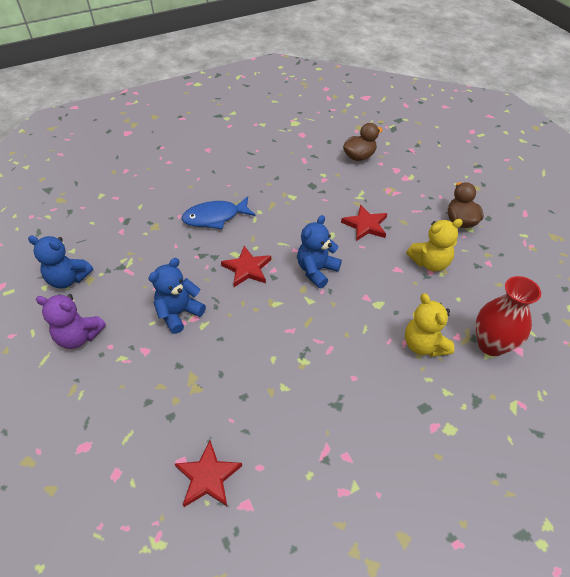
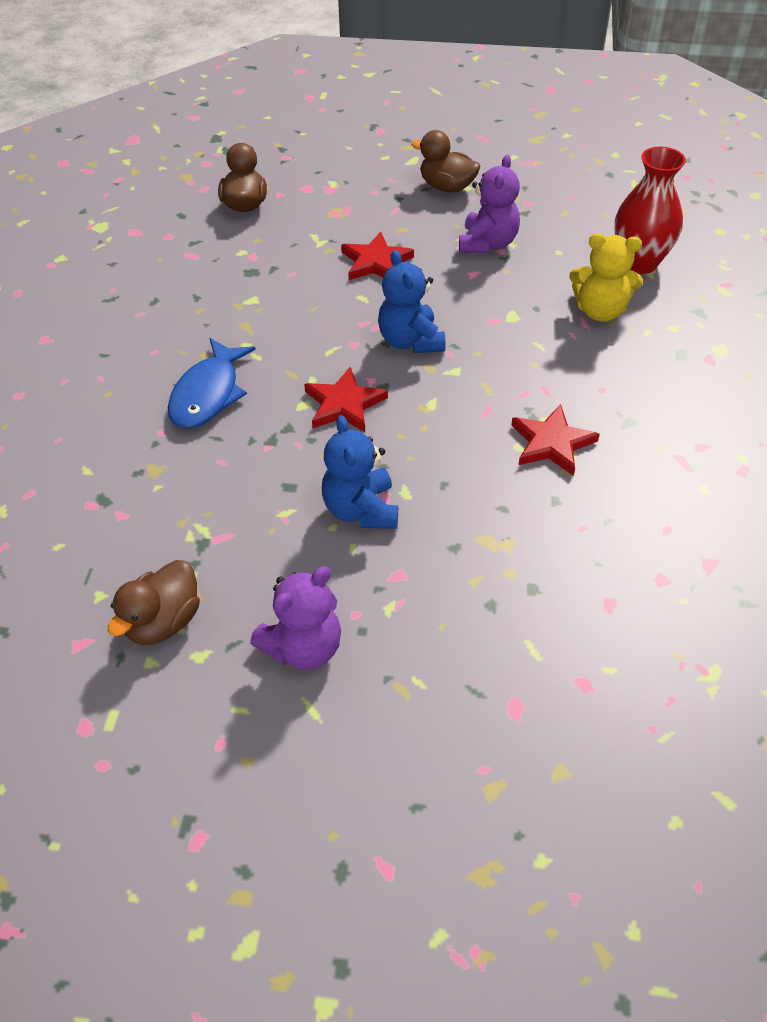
camera: 55 degrees left, 0 degrees up
blue teddy bear [28,236,93,288] -> brown duck [108,560,200,645]
red star [175,441,242,507] -> red star moved to [511,404,600,476]
yellow teddy bear [406,219,463,271] -> purple teddy bear [459,155,520,253]

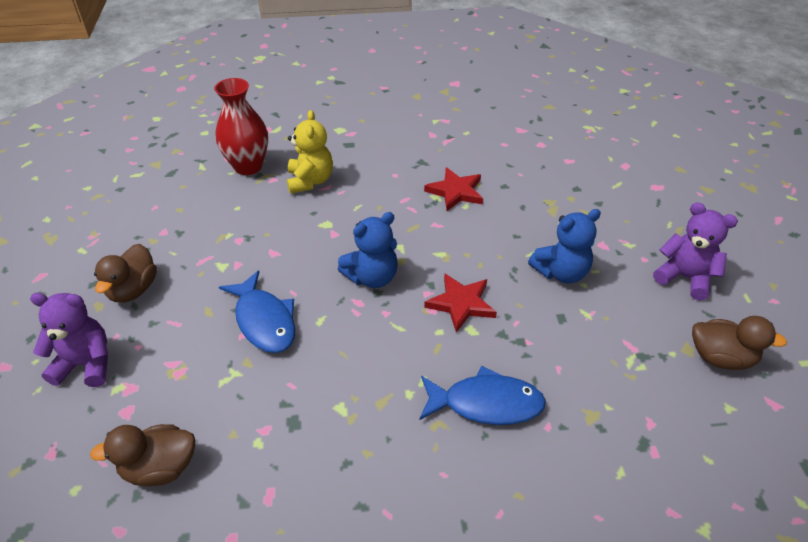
camera: 105 degrees left, 5 degrees down
red star [341,231,414,280] -> blue fish [219,271,295,353]
purple teddy bear [459,155,520,253] -> purple teddy bear moved to [30,293,108,387]

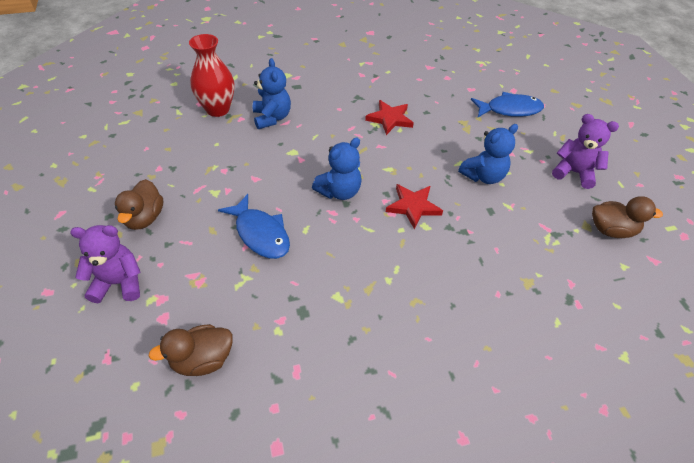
camera: 10 degrees left, 5 degrees up
yellow teddy bear [287,110,333,194] -> blue teddy bear [253,58,291,129]
blue fish [419,366,546,425] -> blue fish moved to [471,92,544,117]

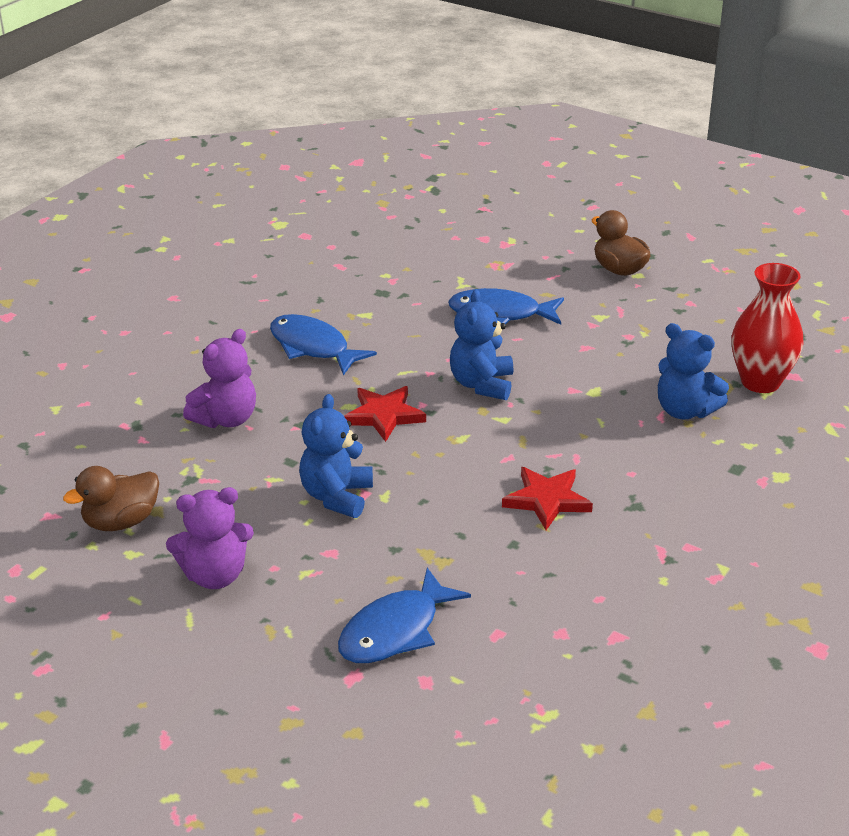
camera: 140 degrees right, 15 degrees down
purple teddy bear [70,225,141,303] -> purple teddy bear moved to [183,329,256,428]
brown duck [149,324,233,376] -> none
none -> blue fish [270,314,377,375]

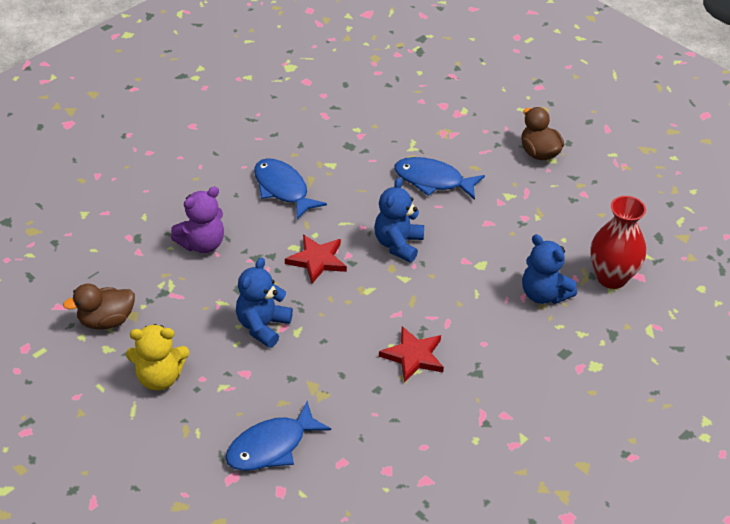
camera: 10 degrees right, 10 degrees up
purple teddy bear [166,487,254,589] -> yellow teddy bear [126,324,189,391]

